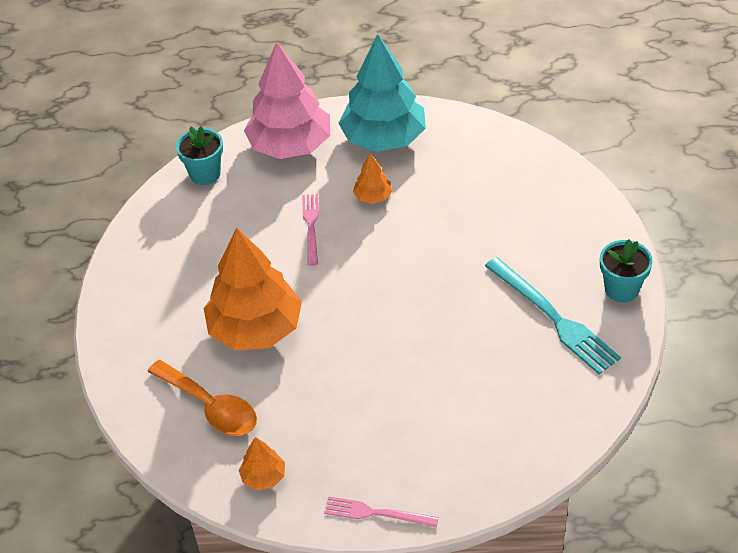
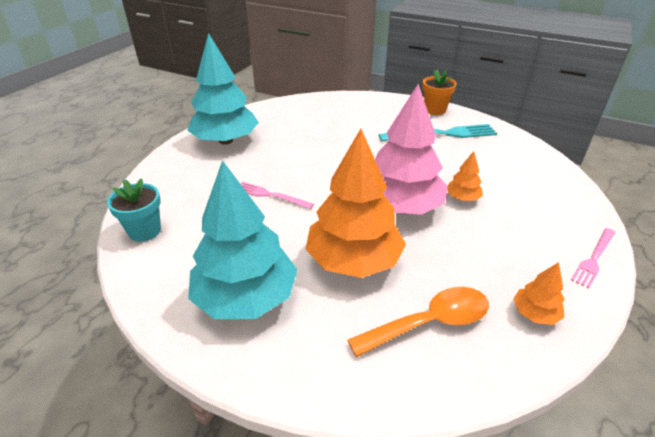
camera: 65 degrees left, 10 degrees down
pink tree [244,42,330,159] -> pink tree moved to [375,84,448,215]
orange tree [353,154,393,204] -> orange tree moved to [447,151,483,201]
turquoise flower pot [600,239,653,302] -> orange flower pot [423,70,457,115]
none -> turquoise tree [188,160,298,319]

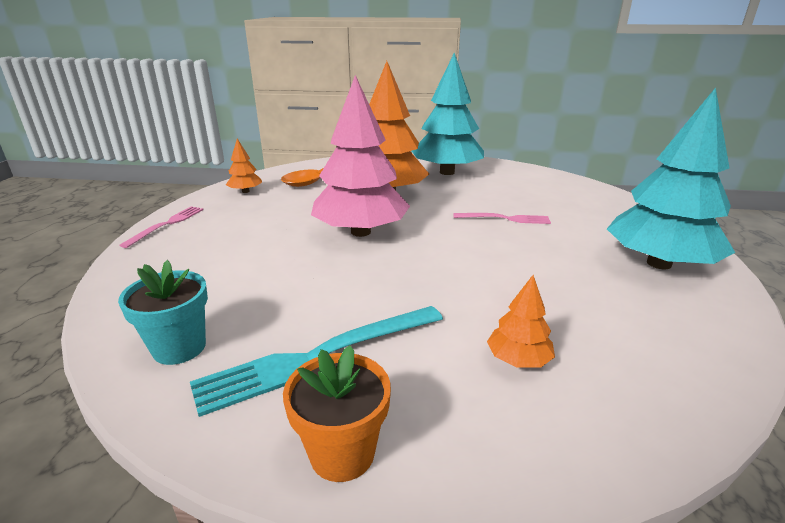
camera: 160 degrees right, 10 degrees down
turquoise flower pot [107,179,161,242] -> turquoise flower pot moved to [118,260,208,365]
orange tree [447,151,483,201] -> orange tree moved to [487,275,555,368]

